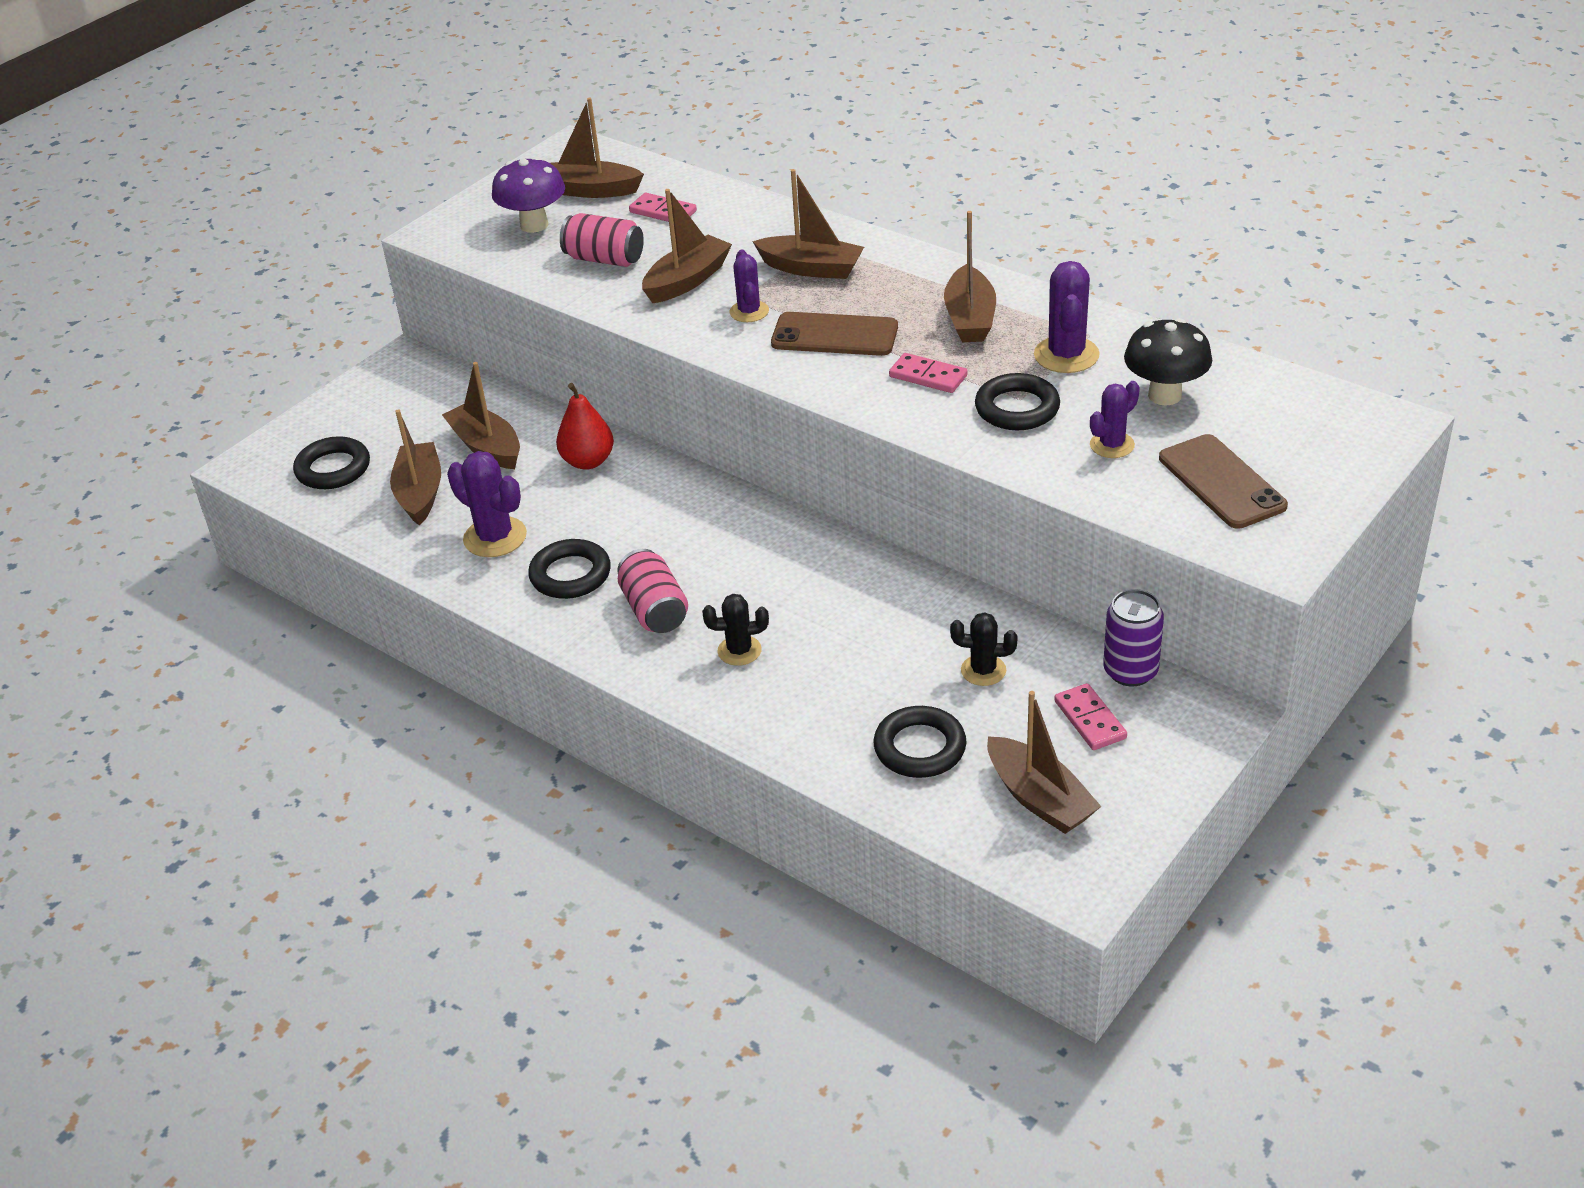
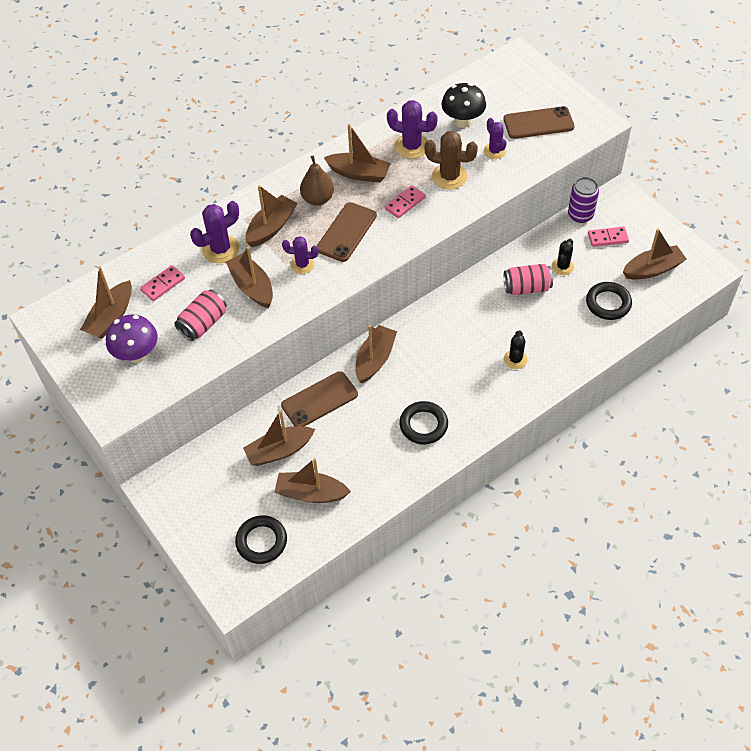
camera: 75 degrees left, 15 degrees up
purple cactus [447,451,527,557] -> purple cactus moved to [190,201,239,263]
red pear [556,383,614,470] -> brown phone [281,371,358,426]
pink can [617,549,688,633] -> pink can moved to [504,264,553,295]
black ring [975,373,1060,430] -> brown cactus [424,131,478,190]
none -> brown pear [300,156,334,206]
none -> brown boat [355,325,397,383]

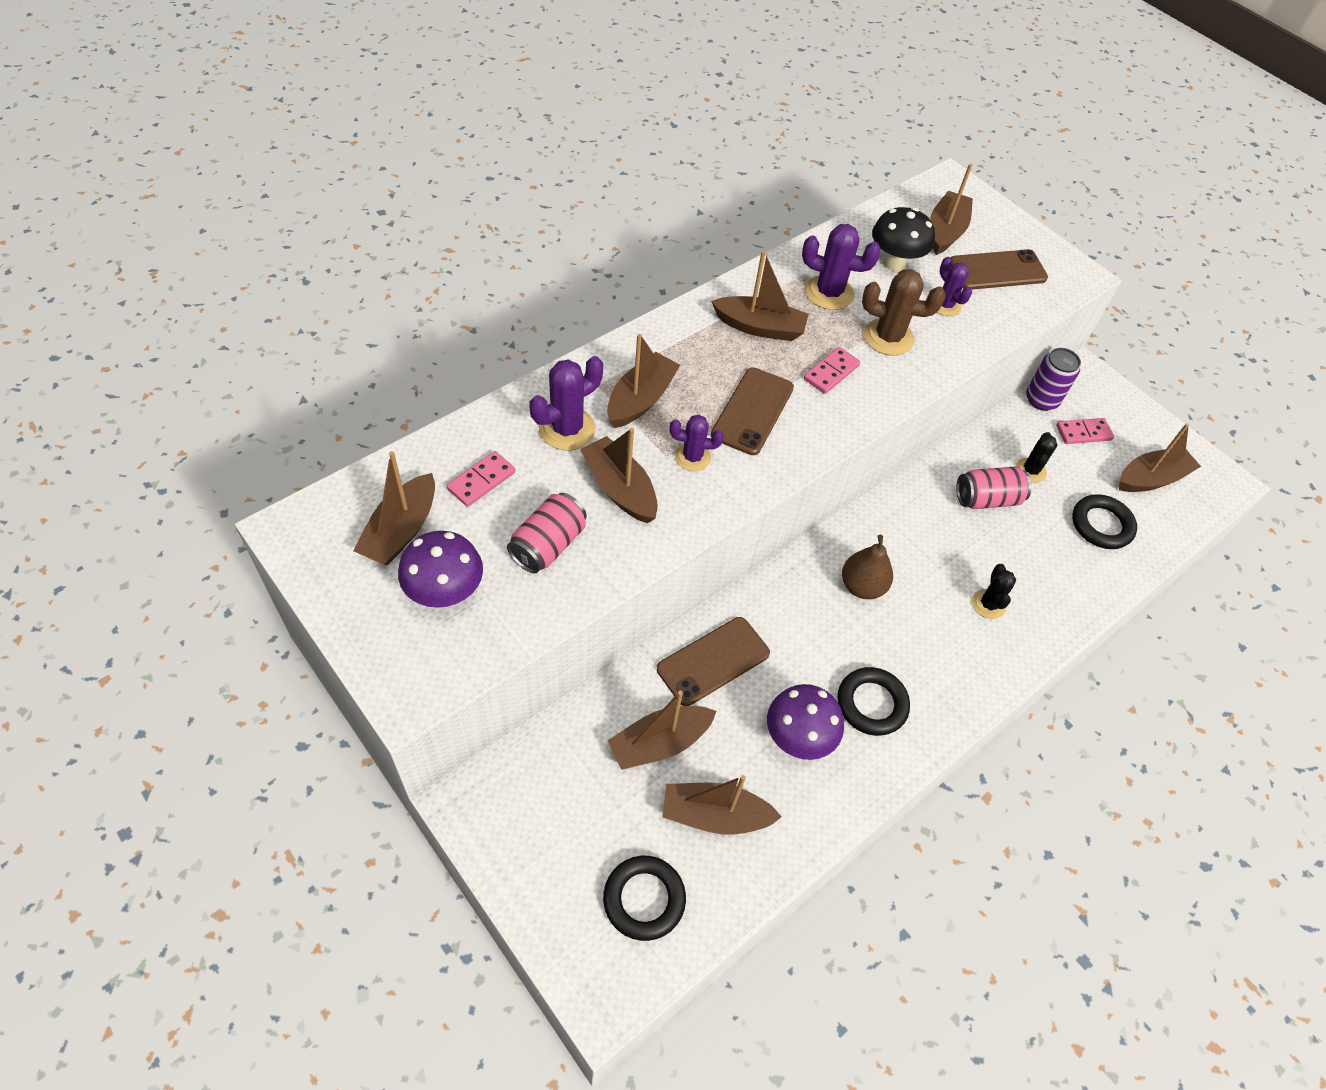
camera: 10 degrees left, 0 degrees up
brown pear [300,156,334,206] -> brown pear moved to [842,535,893,599]
brown boat [355,325,397,383] -> brown boat moved to [930,164,973,255]
none -> purple mushroom [767,684,844,760]

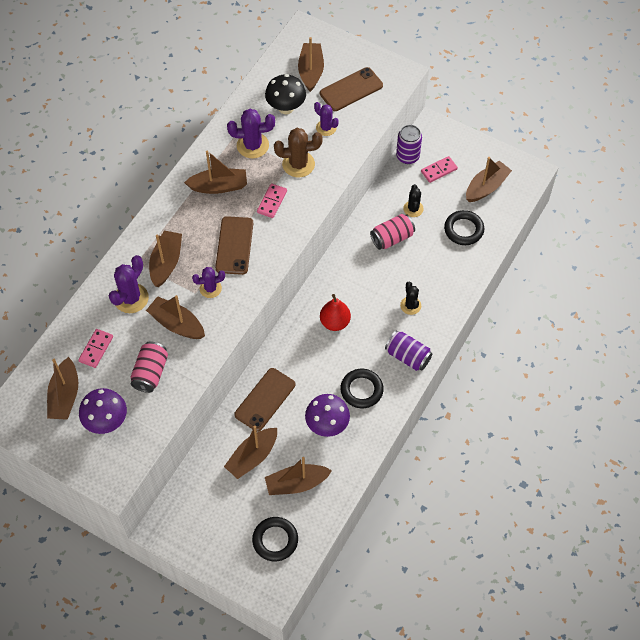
camera: 15 degrees left, 5 degrees up
brown pear [842,535,893,599] -> red pear [320,294,351,331]
none -> purple can [385,330,432,371]

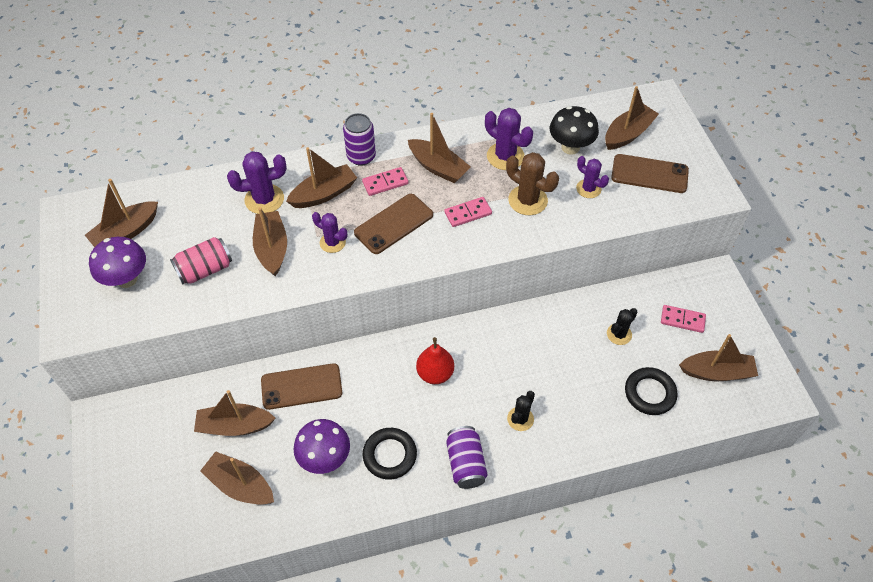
camera: 45 degrees right, 5 degrees down
pink domino [78,329,113,368] -> pink domino moved to [362,167,409,196]
black ring [252,517,298,561] -> none
purple cactus [314,102,339,136] -> purple cactus turned 45 degrees counterclockwise [576,156,609,198]
pink can [370,214,415,250] -> none
purple can [396,125,422,164] -> purple can moved to [343,113,376,166]

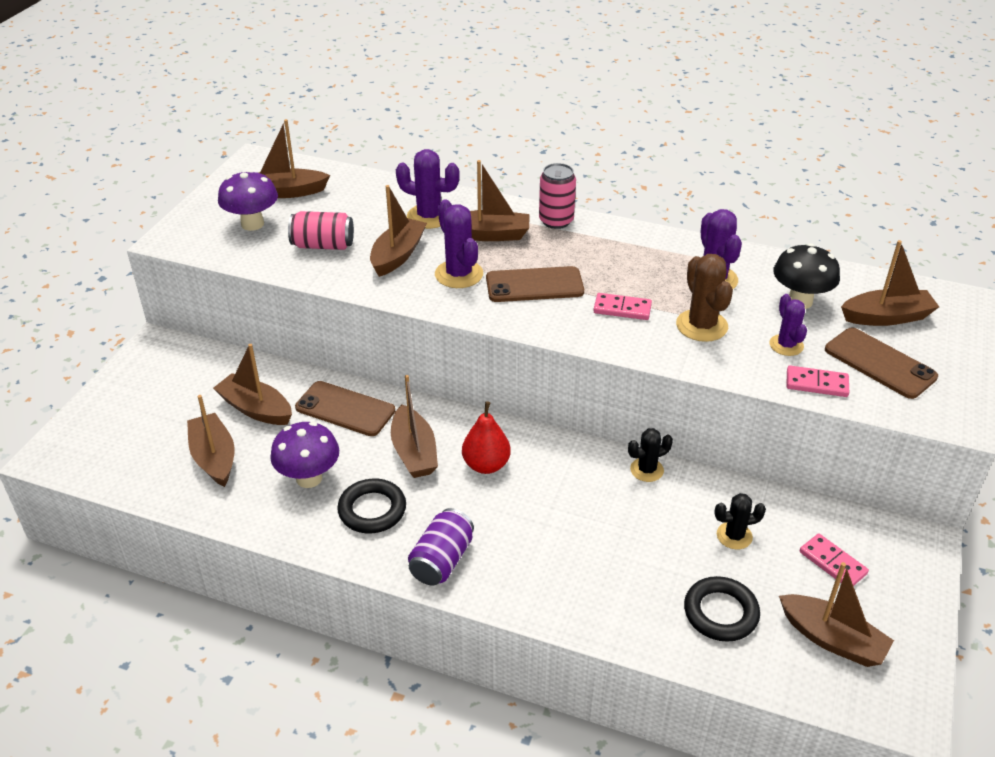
camera: 35 degrees right, 15 degrees down
purple cactus [312,212,347,253] -> purple cactus [435,199,483,288], size x1.56
purple can [343,113,376,166] -> pink can [539,163,576,229]
pink domino [362,167,409,196] -> pink domino moved to [786,365,849,397]
brown boat [408,113,471,183] -> brown boat moved to [391,375,438,478]
black cactus [507,391,535,431] -> black cactus moved to [628,428,673,482]

